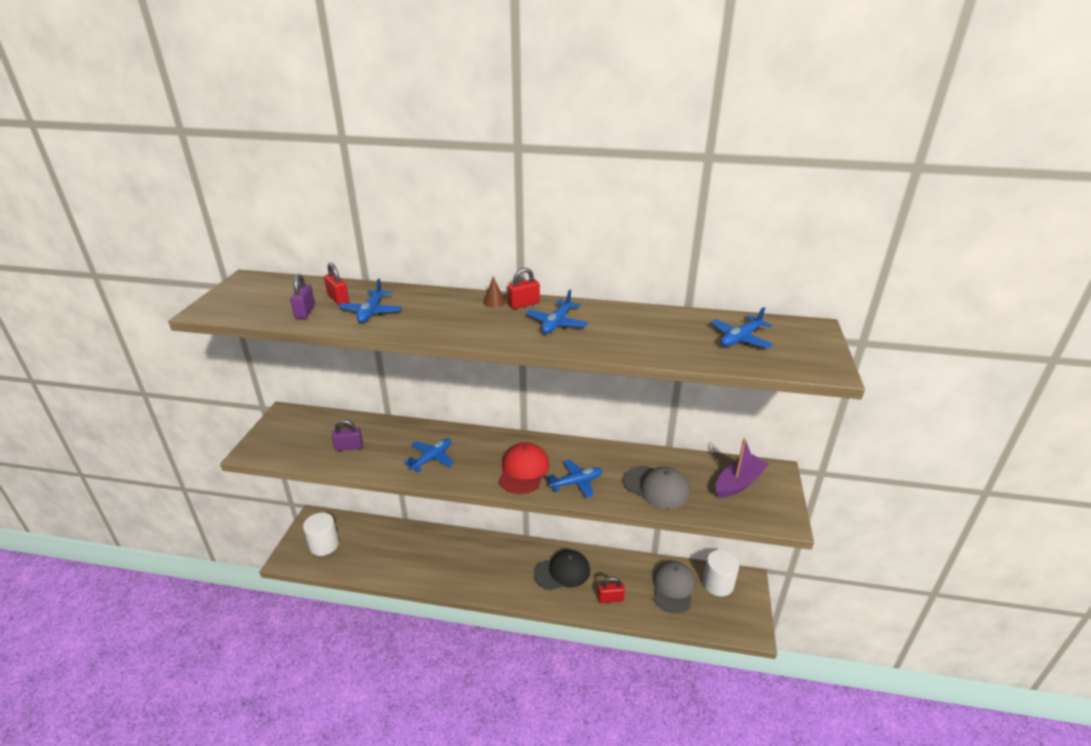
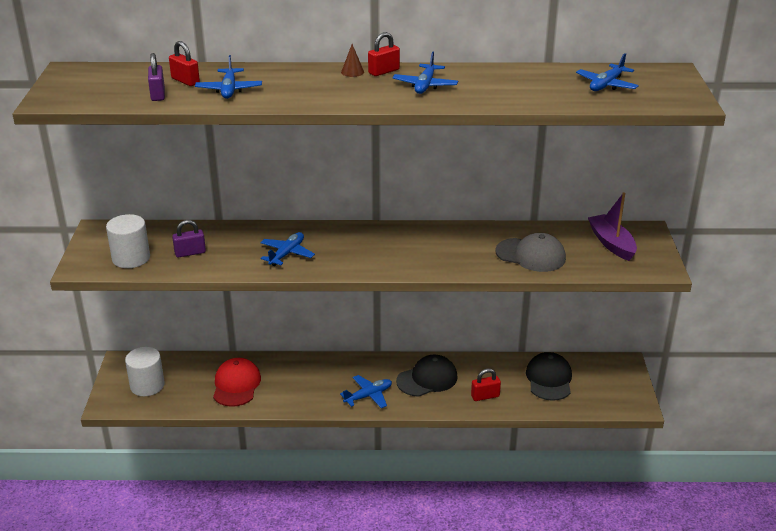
camera: 10 degrees left, 0 degrees up
red cap [498,442,549,494] -> red cap moved to [213,358,261,407]
blue plane [547,459,603,498] -> blue plane moved to [340,375,392,408]
grey cap [653,561,696,614] -> black cap [526,352,572,401]
white cylinder [703,550,739,597] -> white cylinder moved to [106,214,150,268]
purple boat [716,438,769,498] -> purple boat turned 60 degrees counterclockwise [588,192,637,261]

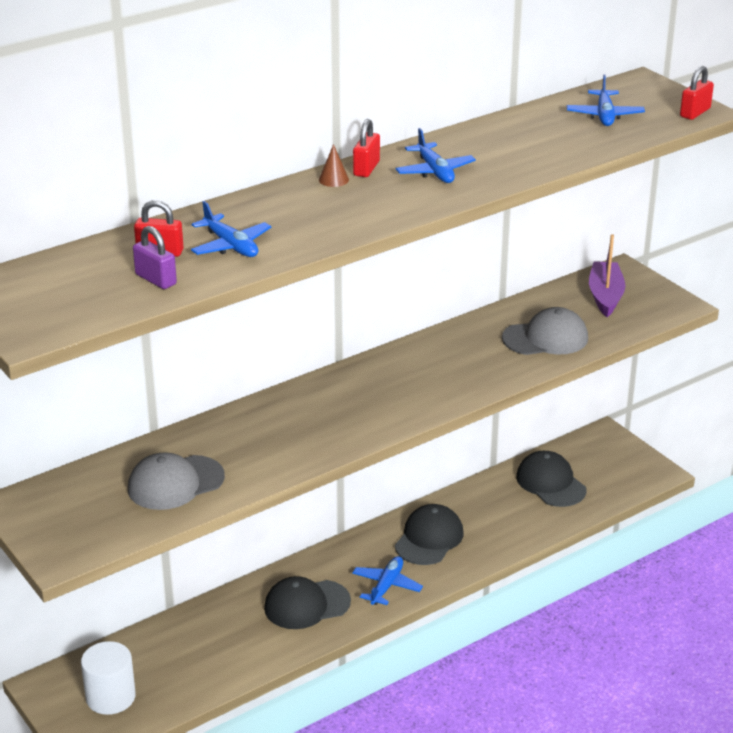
camera: 35 degrees left, 0 degrees up
white cylinder [106,214,150,268] -> none
purple padlock [172,220,206,258] -> grey cap [128,452,225,510]
red cap [213,358,261,407] -> none
blue plane [260,232,315,266] -> none
red padlock [471,368,501,401] -> red padlock moved to [680,66,714,120]
purple boat [588,192,637,261] -> purple boat turned 60 degrees clockwise [589,234,625,317]
none -> black cap [264,576,351,629]

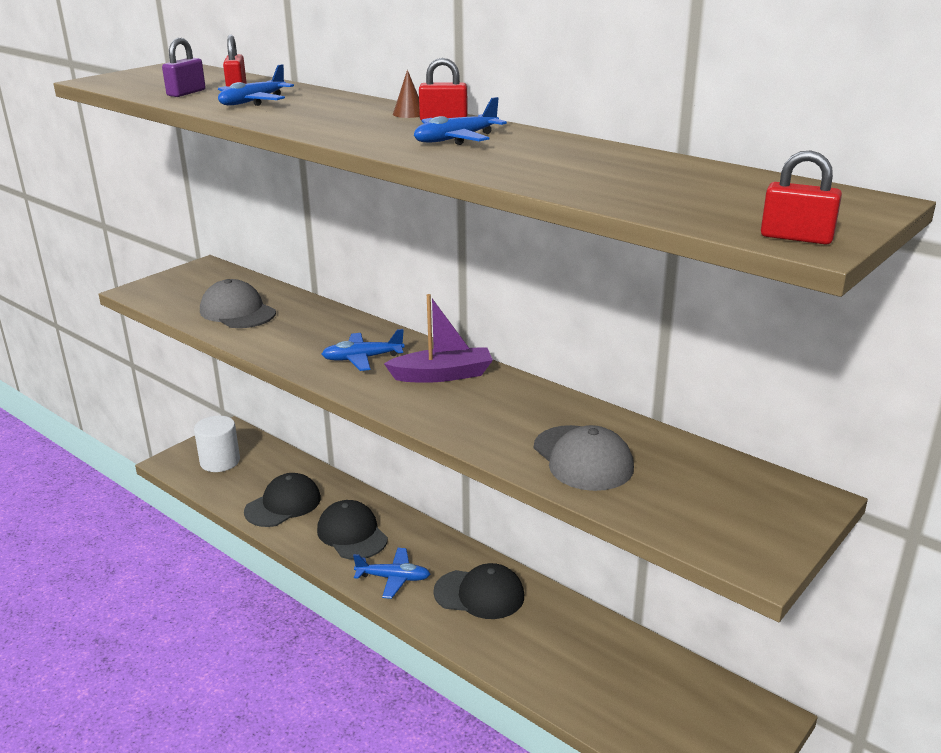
camera: 75 degrees right, 5 degrees down
black cap [516,451,586,507] -> black cap moved to [244,473,321,527]
blue plane [567,74,645,126] -> blue plane moved to [322,329,405,371]
purple boat [589,234,625,317] -> purple boat moved to [384,294,493,383]

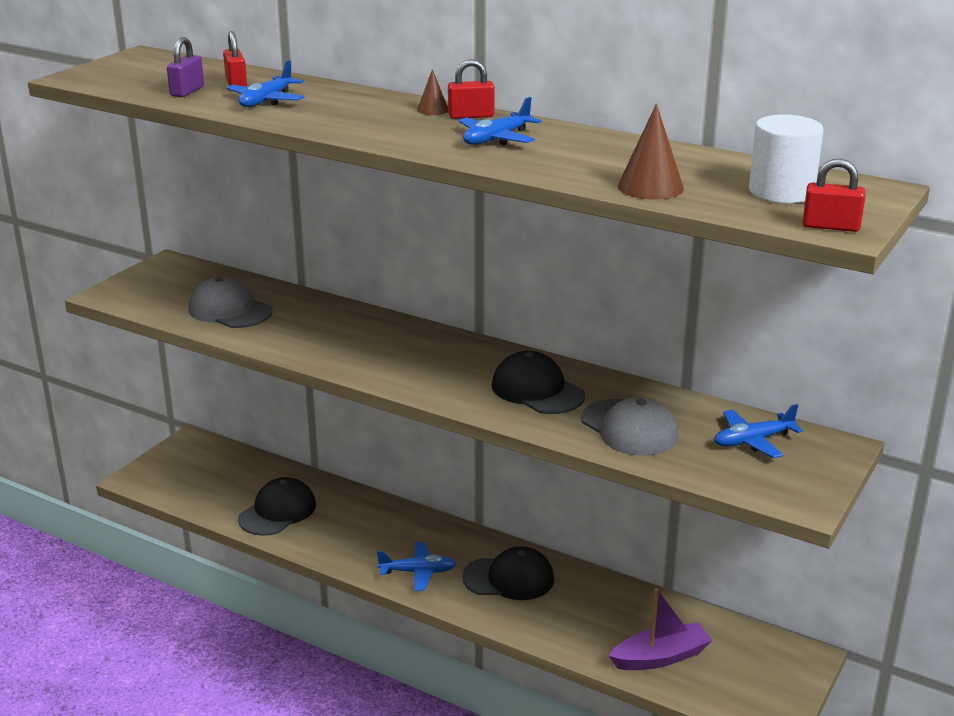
camera: 10 degrees left, 0 degrees up
white cylinder [194,416,240,472] -> white cylinder moved to [749,114,824,203]
black cap [317,500,388,560] -> black cap moved to [492,351,585,414]
blue plane [322,329,405,371] -> blue plane moved to [714,404,803,458]
purple boat [384,294,493,383] -> purple boat moved to [609,588,713,670]
none -> brown cone [618,104,684,200]

